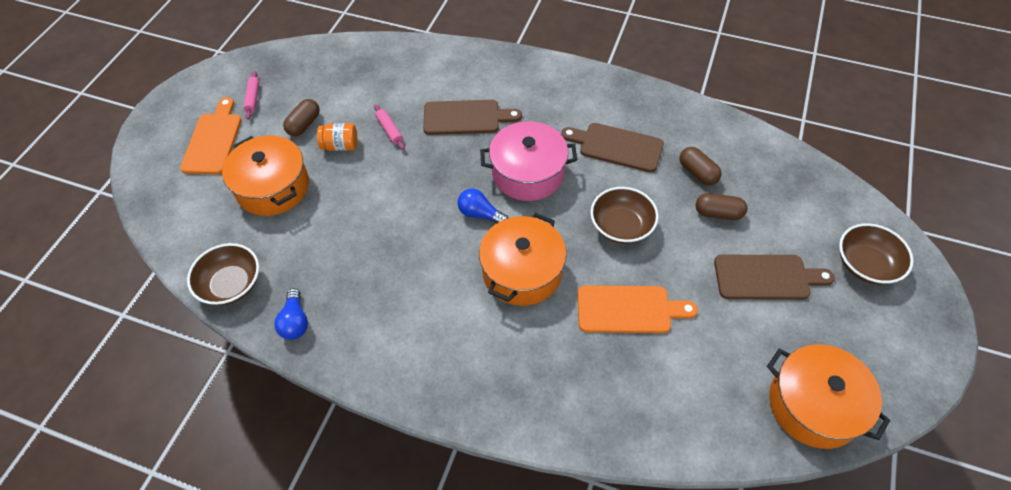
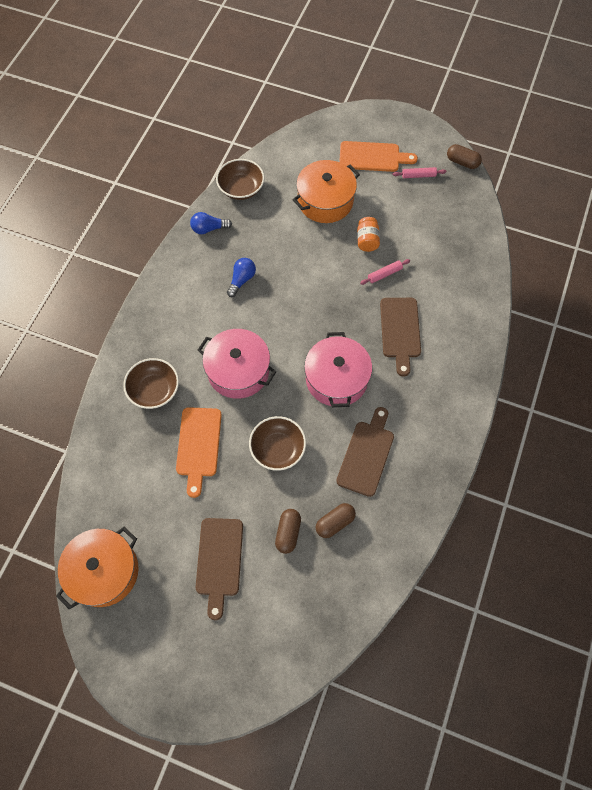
camera: 90 degrees right, 10 degrees up
brown capsule [283,99,320,136] -> brown capsule moved to [447,144,482,169]
blue light bulb [457,188,508,223] -> blue light bulb moved to [227,258,256,297]
orange pot [479,213,567,306] -> pink pot [198,329,276,399]
brown bowl [839,223,914,285] -> brown bowl moved to [123,358,179,409]

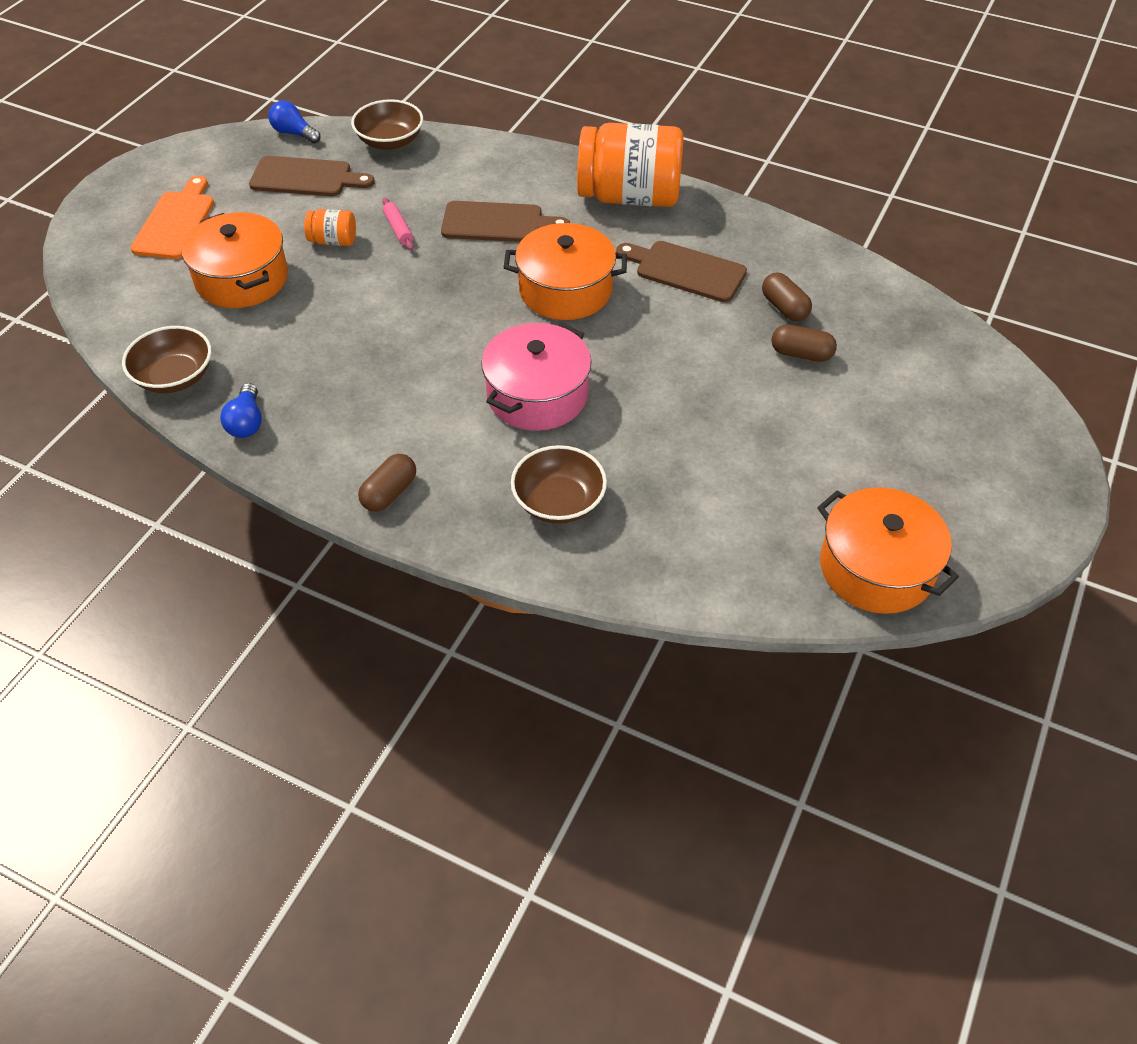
camera: 85 degrees left, 15 degrees down
orange cutting board [176,407,222,498] -> none
brown cutting board [196,518,243,620] -> brown cutting board moved to [249,156,375,196]
blue light bulb [227,258,256,297] -> blue light bulb moved to [268,101,321,143]
brown bowl [249,416,306,471] -> brown bowl moved to [351,99,423,150]
pink pot [304,332,372,407] -> orange pot [504,223,627,320]
pink rolling pin [393,167,446,178] -> none
brown capsule [447,144,482,169] -> brown capsule moved to [358,454,416,512]
none -> orange jar [577,123,684,207]

